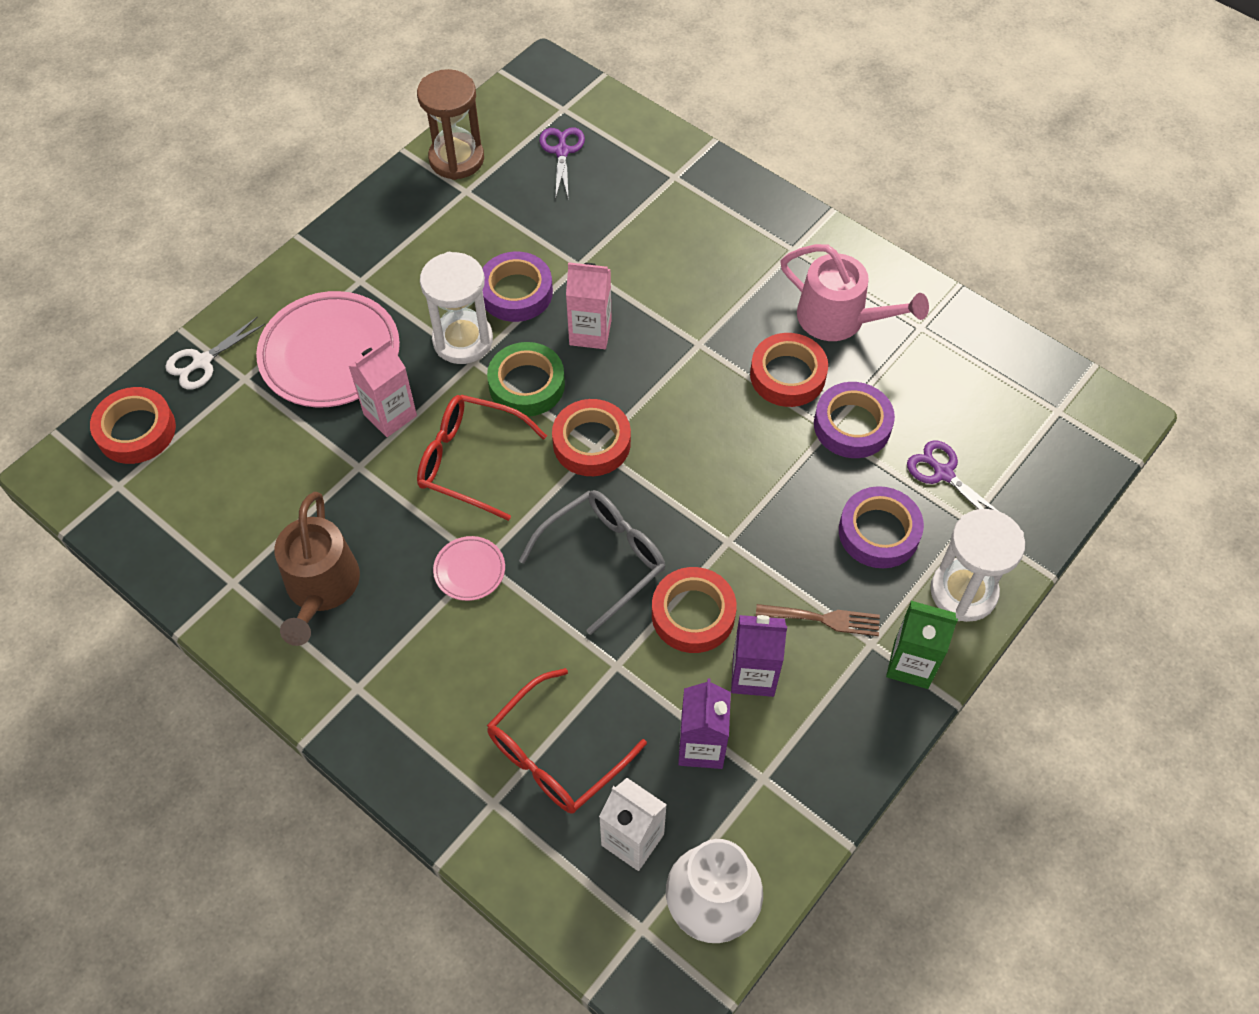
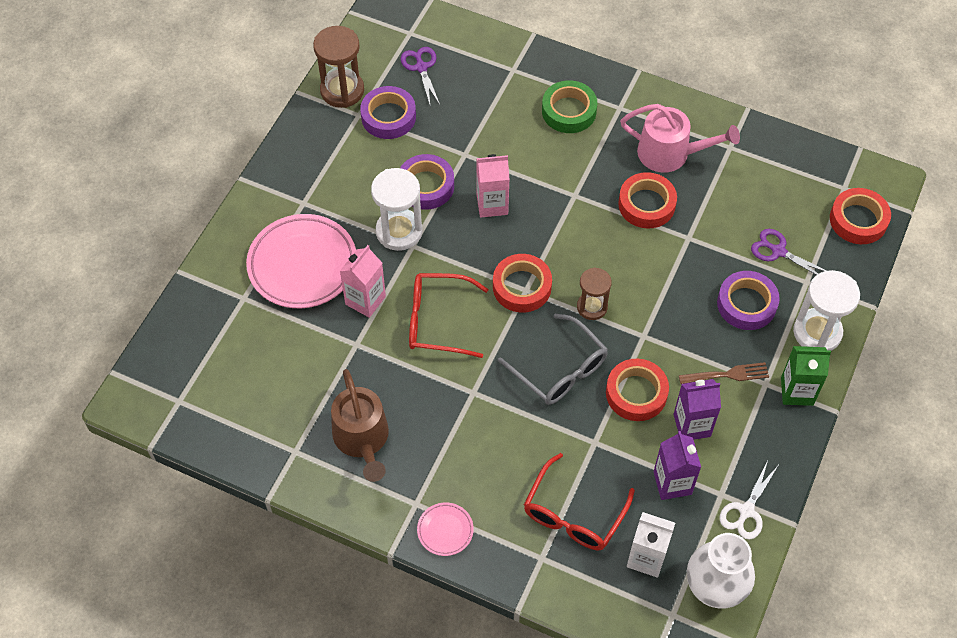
camera: 15 degrees left, 0 degrees up
red tape [90,387,176,464] -> red tape moved to [830,188,891,244]
white scissors [165,317,265,390] -> white scissors moved to [719,460,778,540]
pink plate [433,536,505,601] -> pink plate moved to [417,502,474,556]
green tape [487,342,565,417] -> green tape moved to [542,80,597,133]
grey glasses [519,490,665,635] -> grey glasses turned 105 degrees clockwise [498,314,608,405]
purple tape [814,382,895,458] -> purple tape moved to [360,86,416,139]
none -> brown hourglass [577,267,612,320]

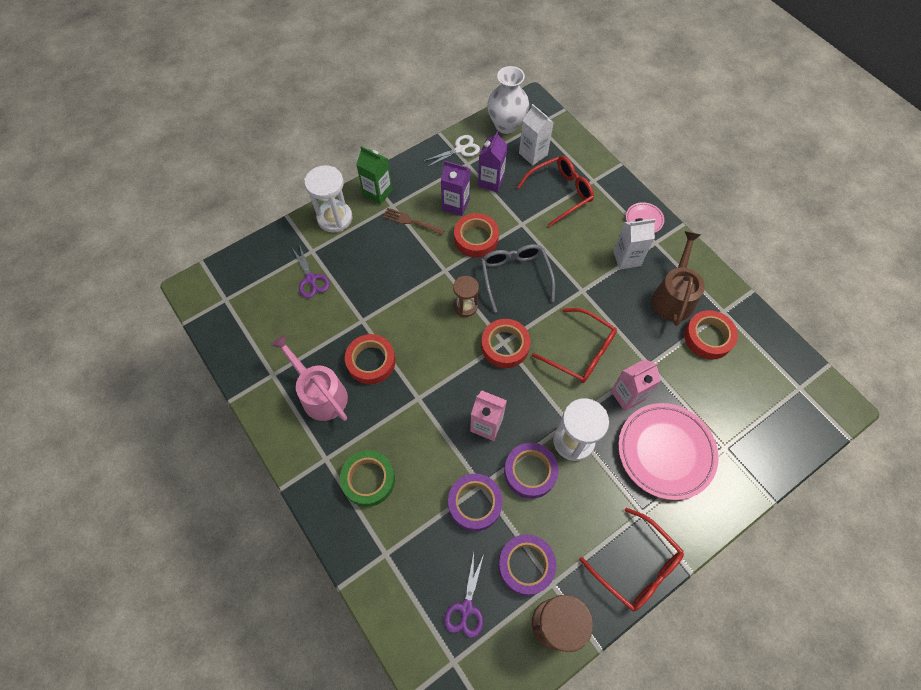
camera: 150 degrees left, 5 degrees up
purple tape [717,271,780,330] -> purple tape moved to [448,474,503,531]
red tape [830,188,891,244] -> red tape moved to [684,310,738,359]
none -> red glasses [579,508,684,612]
none -> white carton [613,218,656,269]

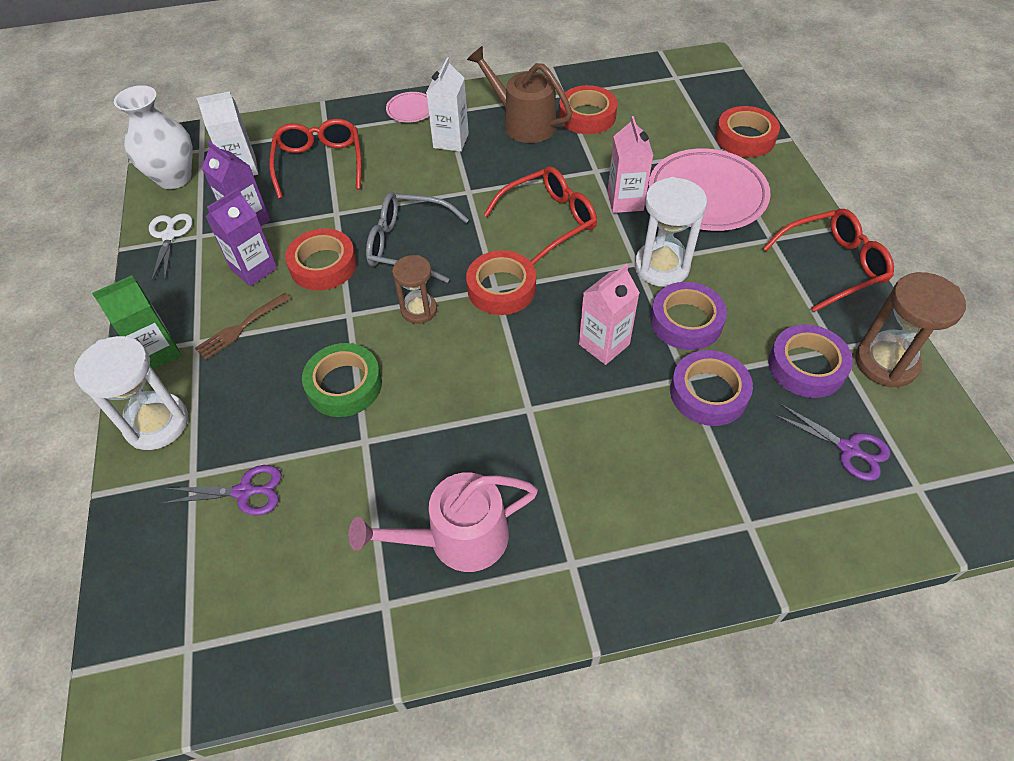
camera: 65 degrees left, 10 degrees down
green tape [340,450,395,507] -> green tape moved to [302,343,382,417]
red tape [345,334,396,384] -> red tape moved to [715,106,780,157]

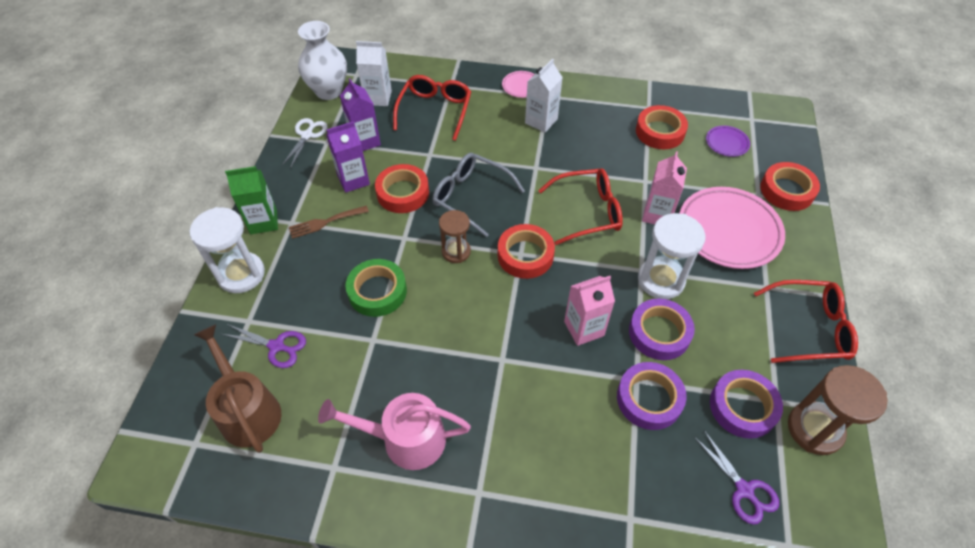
camera: 20 degrees right, 0 degrees up
brown watering can [467,46,572,143] -> brown watering can moved to [194,324,281,453]
none -> purple plate [706,126,750,157]

